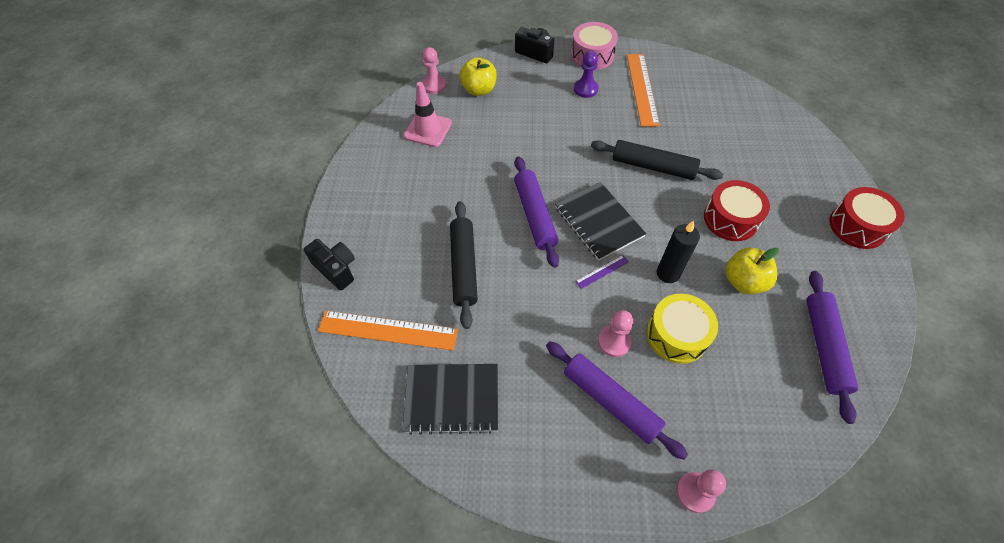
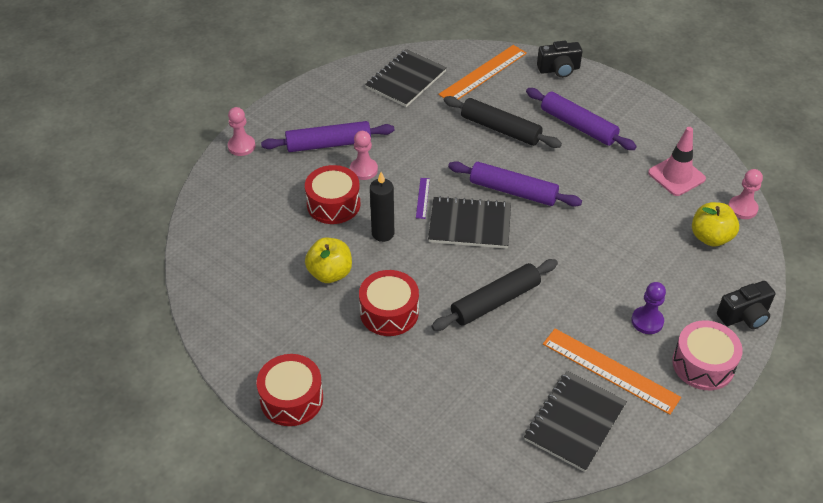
camera: 125 degrees right, 10 degrees down
yellow drum [647,294,718,364] -> red drum [305,165,360,224]
purple rolling pin [807,271,858,424] -> purple rolling pin moved to [526,88,637,150]
none -> black notebook [524,371,627,472]

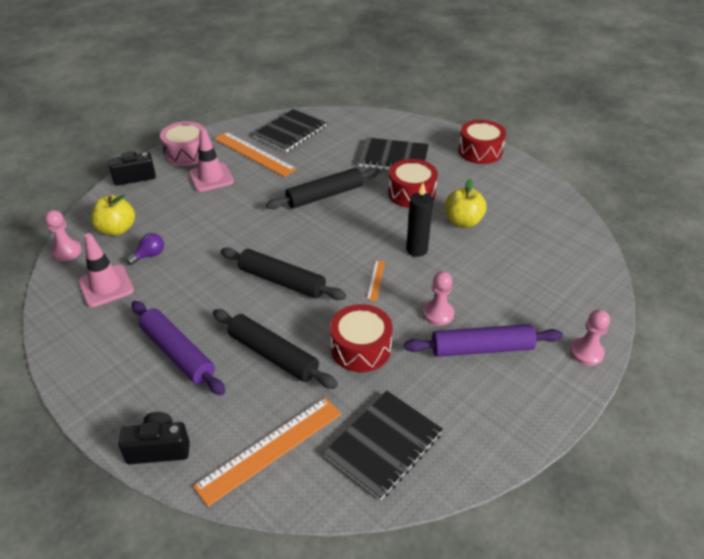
camera: 175 degrees left, 5 degrees down
red drum [305,165,360,224] -> red drum moved to [330,304,393,372]
purple ruler [416,178,430,219] -> orange ruler [367,260,385,301]
black notebook [428,196,511,249] -> black notebook moved to [359,137,429,170]
purple rolling pin [448,161,582,207] -> black rolling pin [221,248,346,300]
purple pawn [631,282,666,334] -> pink traffic cone [189,128,234,192]
none -> purple light bulb [126,233,164,265]

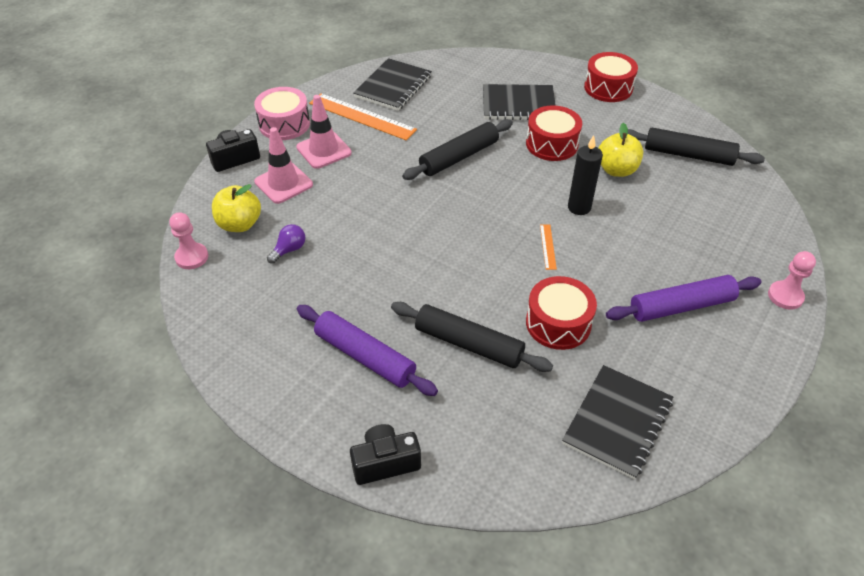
camera: 10 degrees left, 5 degrees up
pink traffic cone [78,233,134,307] -> pink traffic cone moved to [254,127,313,204]
orange ruler [193,397,341,507] -> none
black rolling pin [221,248,346,300] -> black rolling pin moved to [628,128,765,166]
pink pawn [423,271,454,326] -> none

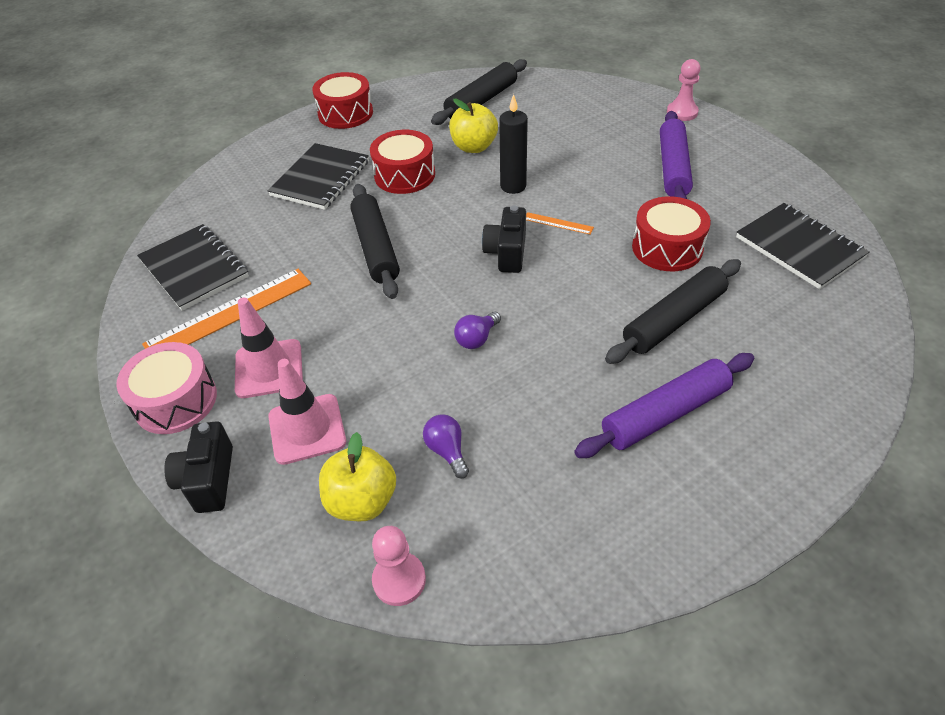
camera: 65 degrees left, 0 degrees up
black camera [350,424,421,485] -> black camera moved to [482,206,526,273]
none -> purple light bulb [454,312,501,349]

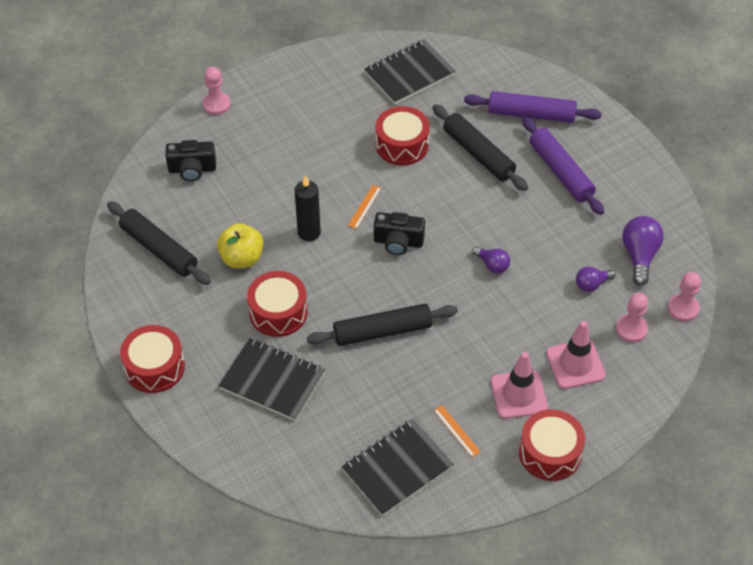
camera: 90 degrees left, 5 degrees up
pink drum [116,342,217,434] -> red drum [519,409,585,481]
orange ruler [142,269,311,349] -> orange ruler [434,405,481,457], size x0.45
black camera [164,421,233,513] -> black camera moved to [165,140,216,181]
yellow apple [319,432,396,521] -> pink pawn [616,293,648,343]
purple rolling pin [660,111,693,199] -> purple rolling pin moved to [464,91,602,123]
none -> purple light bulb [622,216,664,286]

